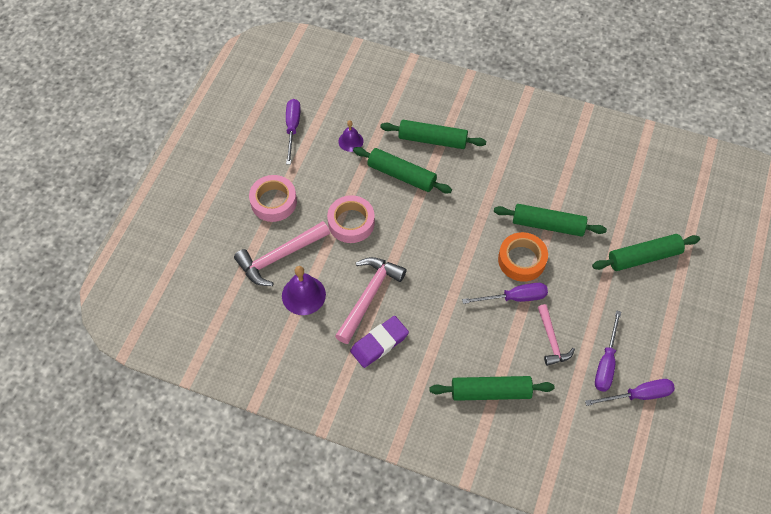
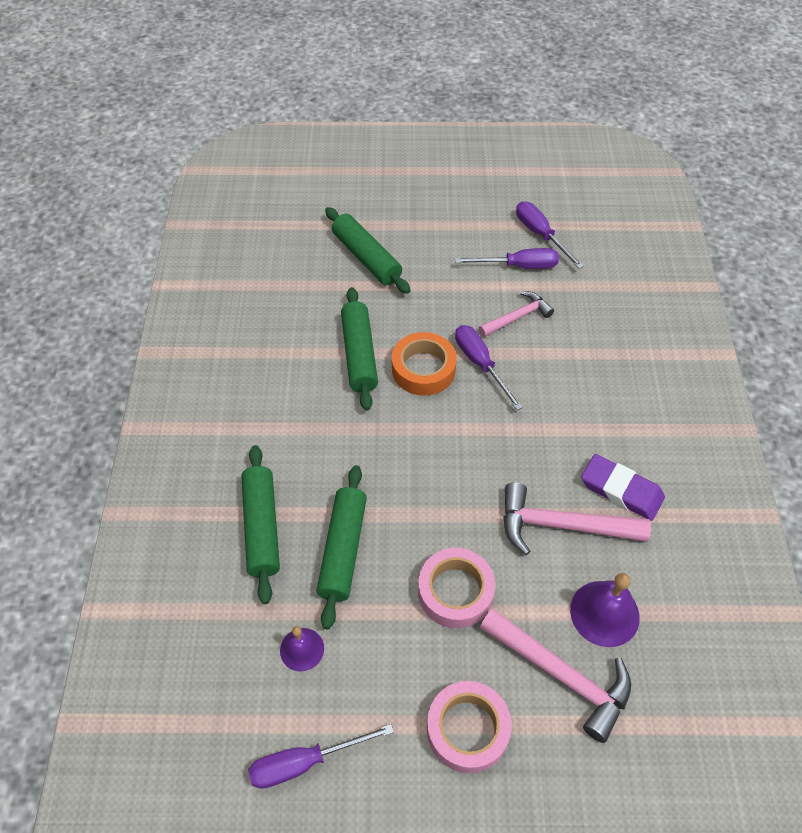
camera: 110 degrees left, 5 degrees down
green rolling pin [430,376,555,401] -> none

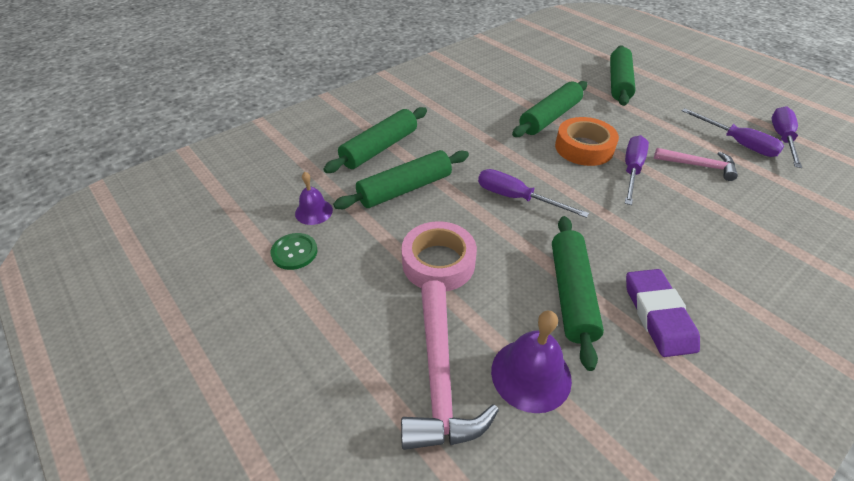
camera: 50 degrees right, 10 degrees down
purple screwdriver [248,724,394,789] -> purple screwdriver moved to [478,169,589,218]
pink tape [427,681,512,773] -> none
pink hammer [503,482,651,555] -> green rolling pin [552,216,604,371]
none -> green button [271,233,318,270]

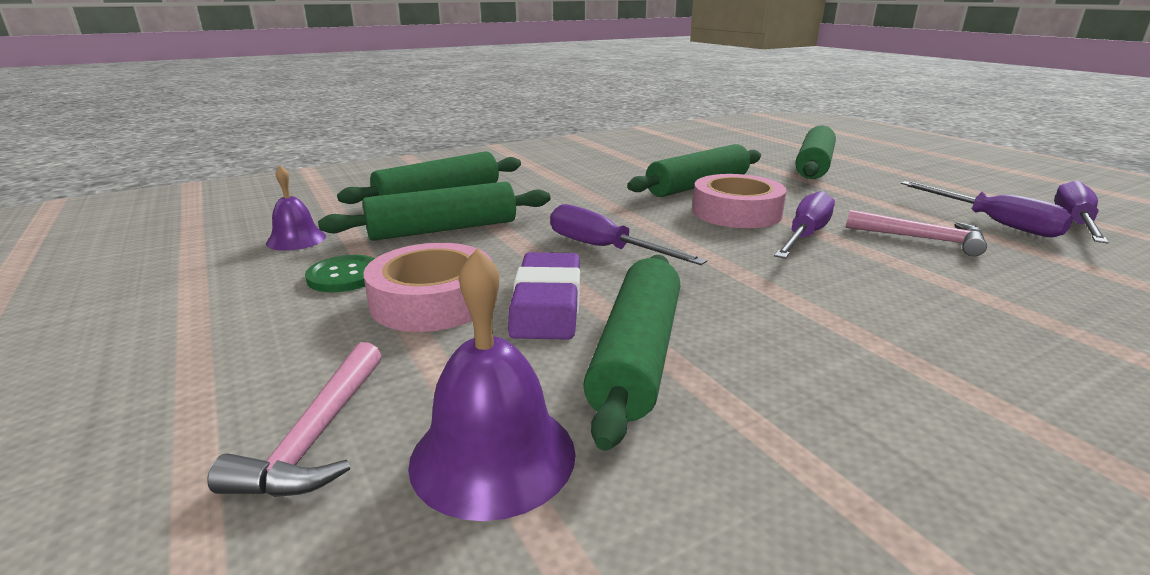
camera: 10 degrees right, 20 degrees down
green button [271,233,318,270] -> green button moved to [305,255,375,292]
pink hammer [401,280,499,450] -> pink hammer [207,342,382,497], size x0.63
orange tape [555,117,619,166] -> pink tape [692,174,787,228]
purple eraser [626,269,700,357] -> purple eraser moved to [508,252,580,340]

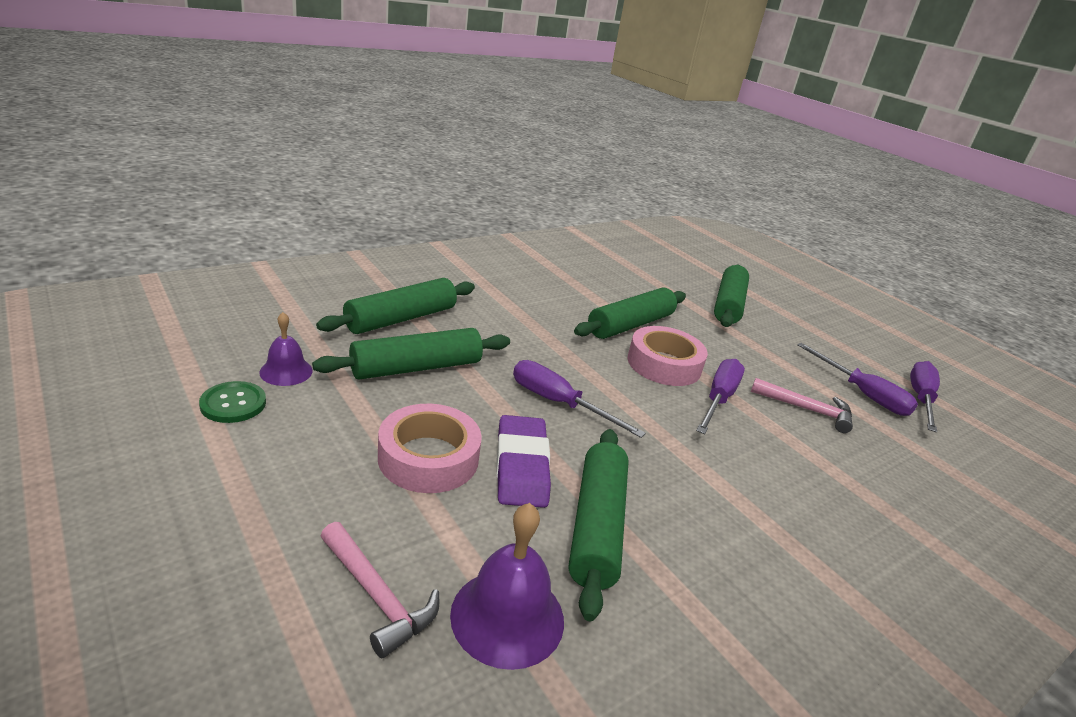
camera: 10 degrees left, 5 degrees up
pink hammer [207,342,382,497] -> pink hammer turned 45 degrees counterclockwise [321,522,439,658]
green button [305,255,375,292] -> green button moved to [199,381,266,423]

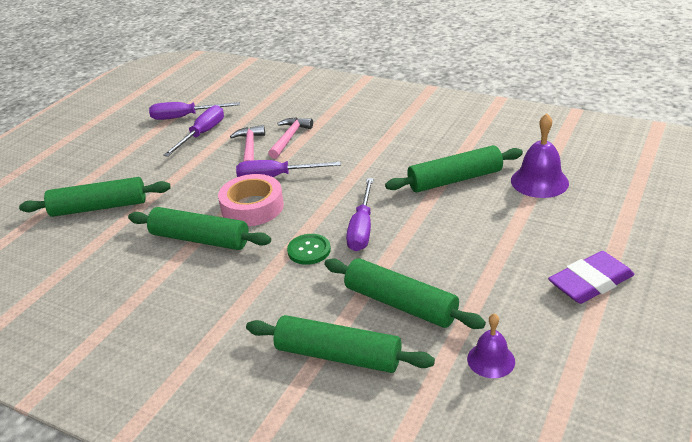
camera: 110 degrees left, 5 degrees up
green button [199,381,266,423] -> green button moved to [287,234,331,265]
pink hammer [321,522,439,658] -> pink hammer moved to [268,117,313,159]
pink tape [378,404,482,493] -> none
purple eraser [496,415,551,508] -> purple eraser moved to [548,251,634,304]

